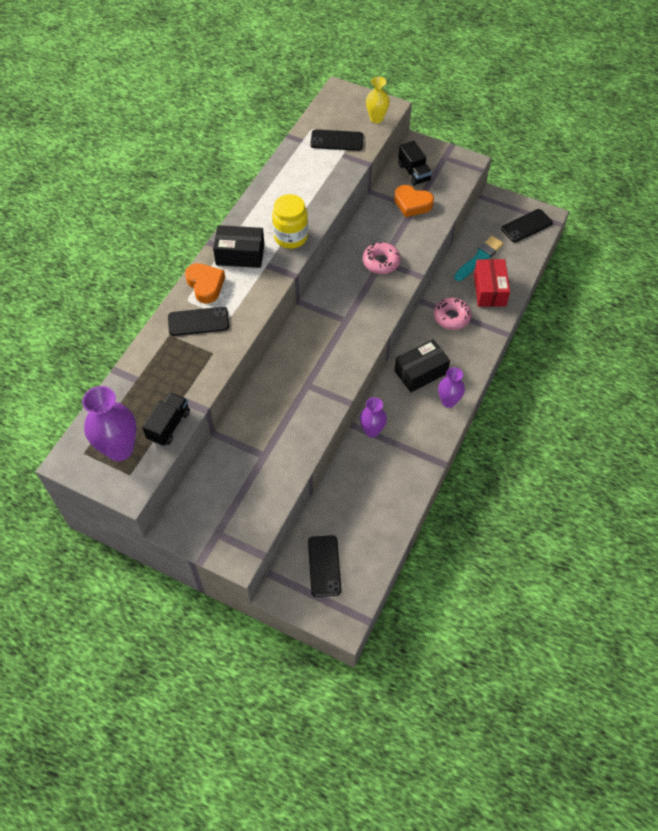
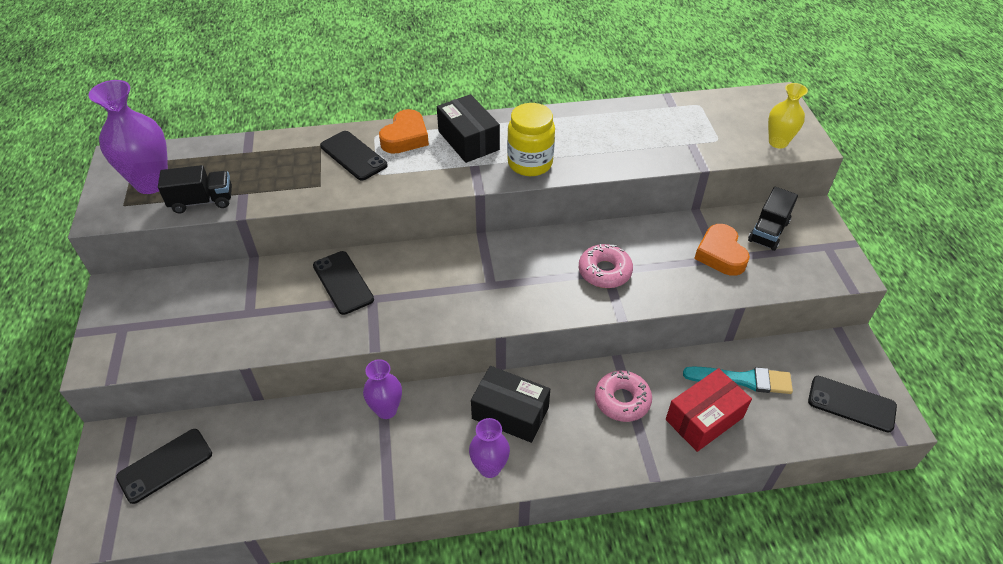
camera: 55 degrees right, 10 degrees down
black phone [310,129,364,151] -> black phone moved to [313,251,374,315]

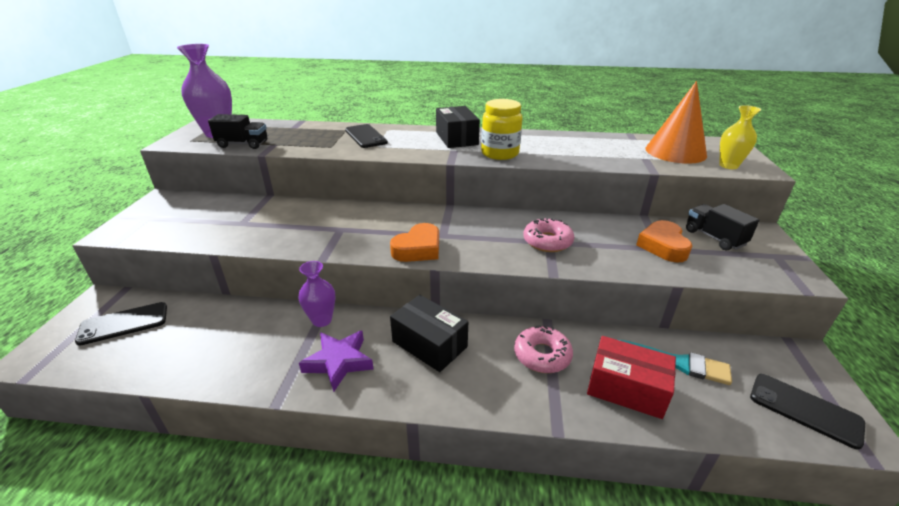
camera: 15 degrees right, 15 degrees down
black phone [313,251,374,315] -> none
orange heart [379,109,429,154] -> orange heart moved to [390,223,439,262]
purple vase [469,418,510,478] -> none
red box [666,368,752,452] -> red box turned 45 degrees clockwise [587,336,676,419]
black truck [748,187,798,251] -> black truck turned 105 degrees clockwise [686,204,759,250]
none -> purple star [299,331,374,392]
none -> orange cone [646,81,707,164]

